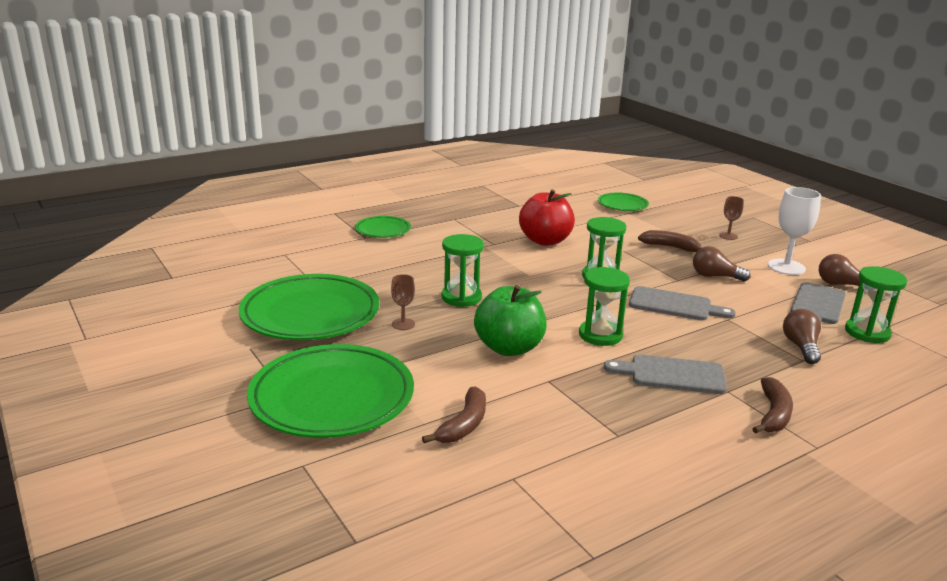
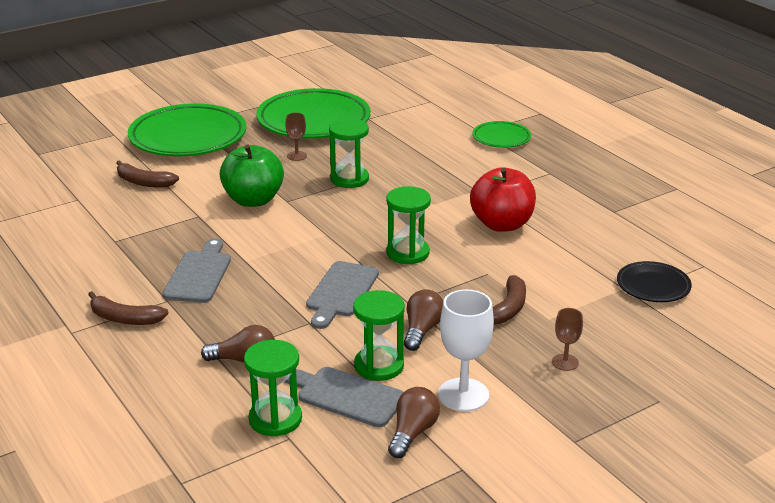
camera: 90 degrees right, 5 degrees up
green hourglass [579,267,630,346] -> green hourglass moved to [353,290,405,381]
green plate [598,193,649,211] -> black plate [617,261,692,302]

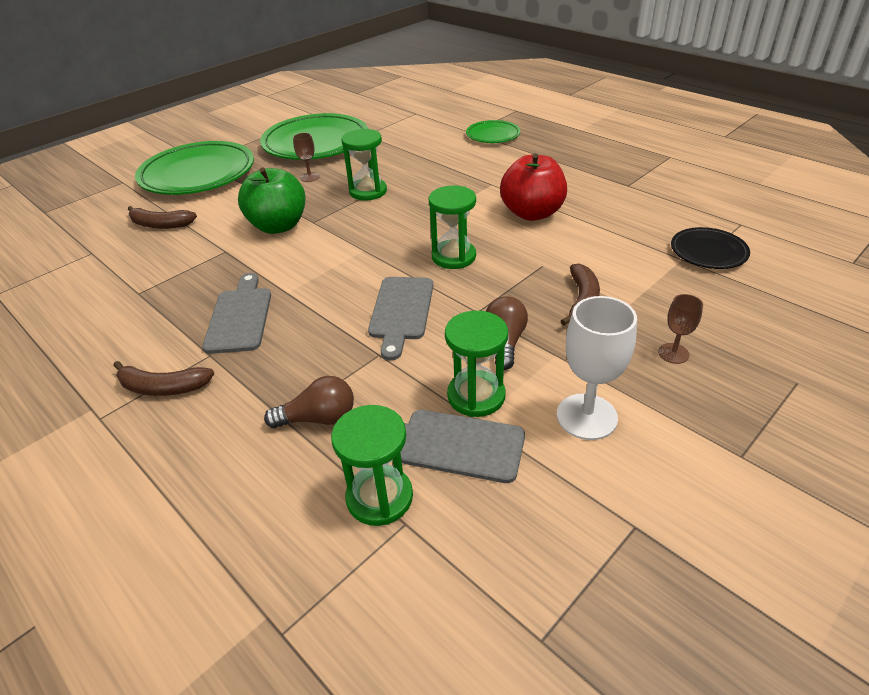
camera: 10 degrees left, 10 degrees up
brown light bulb [388,387,440,458] -> none

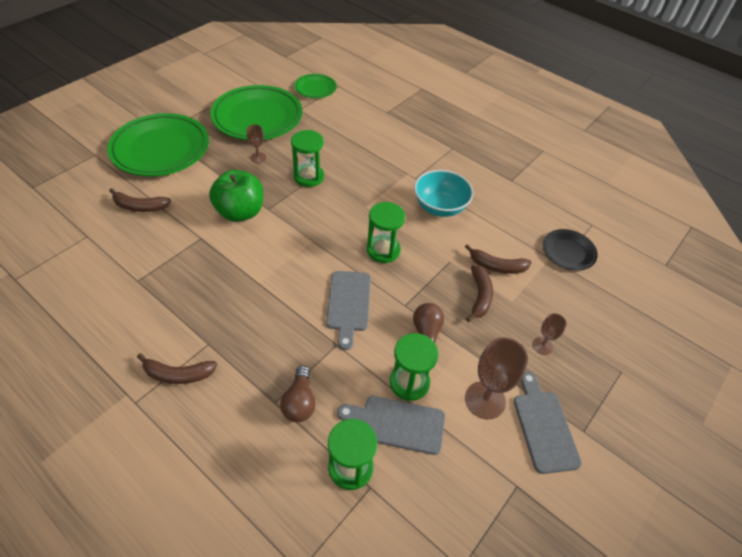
camera: 10 degrees left, 10 degrees up
grey cutting board [202,273,271,354] -> grey cutting board moved to [514,371,582,474]
brown light bulb [264,376,354,428] -> brown light bulb turned 105 degrees clockwise [280,366,316,422]
green plate [466,120,520,143] -> green plate moved to [294,74,337,98]
red apple [500,153,567,221] -> turquoise bowl [414,170,474,217]
white goblet [557,296,637,440] -> brown goblet [465,337,528,419]
none -> brown banana [465,244,532,274]

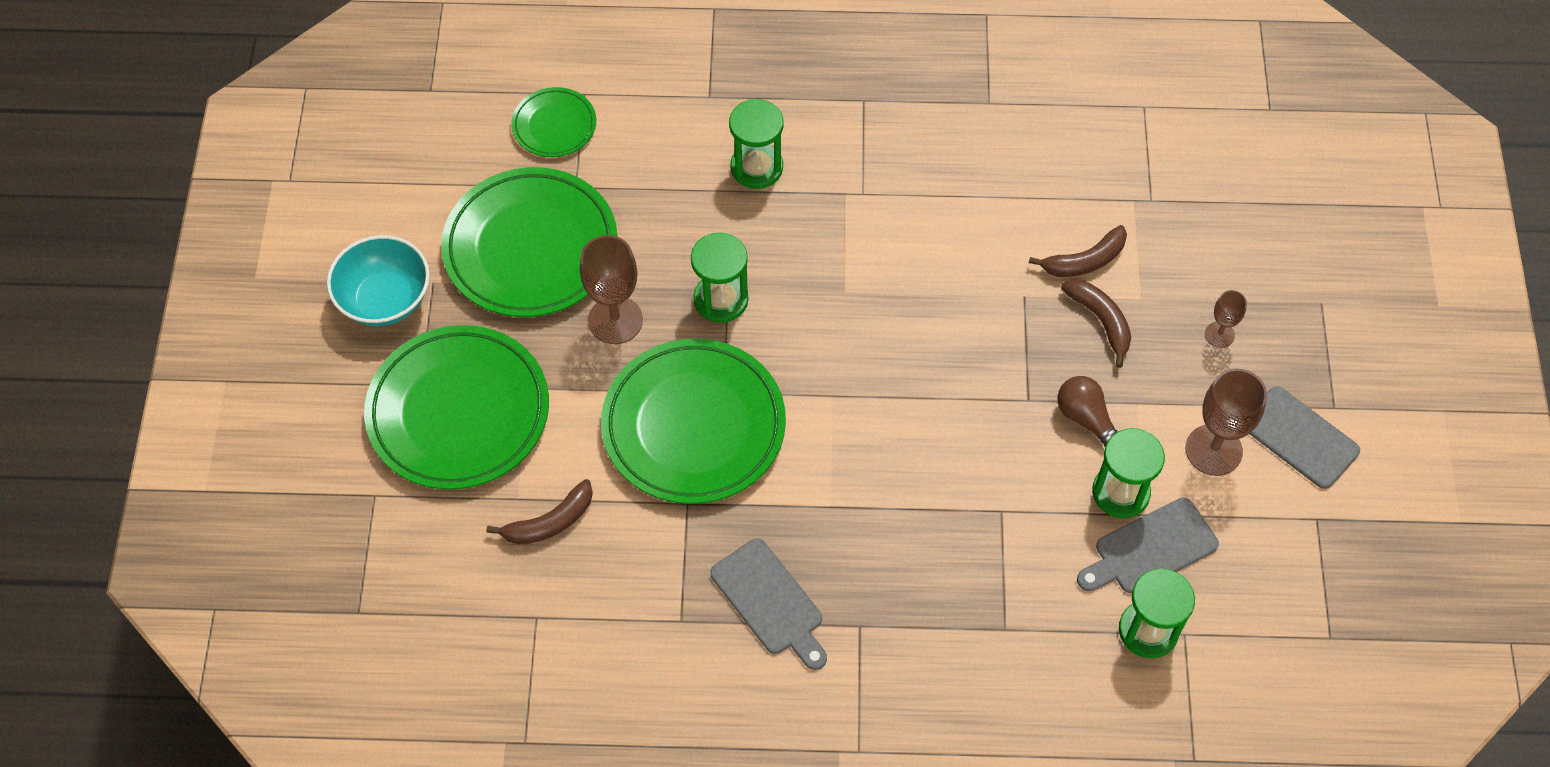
camera: 35 degrees left, 10 degrees up
brown banana [137,353,217,384] -> none
green apple [209,170,264,222] -> green plate [601,338,786,504]
brown goblet [247,124,266,163] -> brown goblet [580,235,643,344], size x1.85
brown light bulb [280,366,316,422] -> none
grey cutting board [326,271,371,350] -> grey cutting board moved to [710,538,827,670]
green hourglass [367,202,405,263] -> green hourglass moved to [729,99,783,189]
turquoise bowl [414,170,474,217] -> turquoise bowl moved to [327,235,430,326]
black plate [543,229,598,271] -> none

